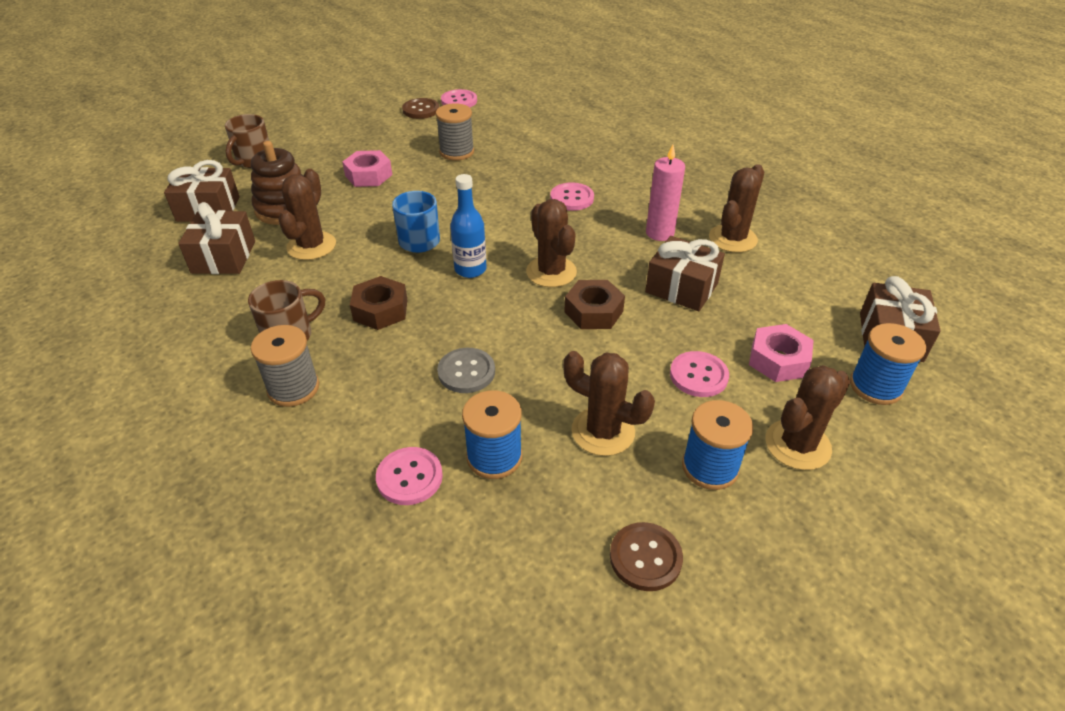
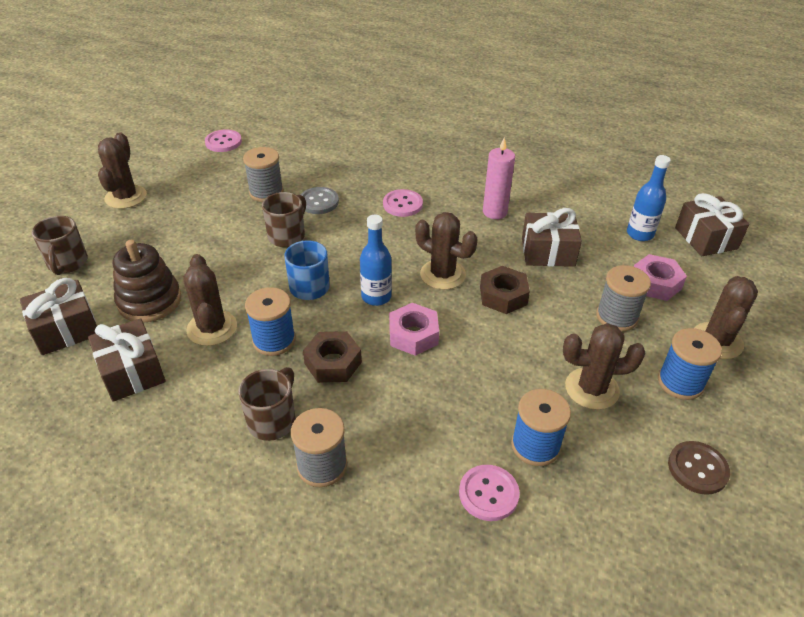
camera: 30 degrees left, 0 degrees up
pink nut [342,150,392,187] -> pink nut moved to [389,303,439,356]
brown button [402,98,439,119] -> none
grey button [437,348,495,393] -> grey button moved to [300,187,339,214]
pink button [670,351,729,397] -> grey spool [596,265,651,331]
brown cactus [709,164,764,253] -> brown cactus moved to [98,132,147,209]
blue spool [850,323,926,405] -> blue spool moved to [245,287,296,356]
none -> brown mug [262,192,306,247]
none -> blue bottle [627,155,671,241]

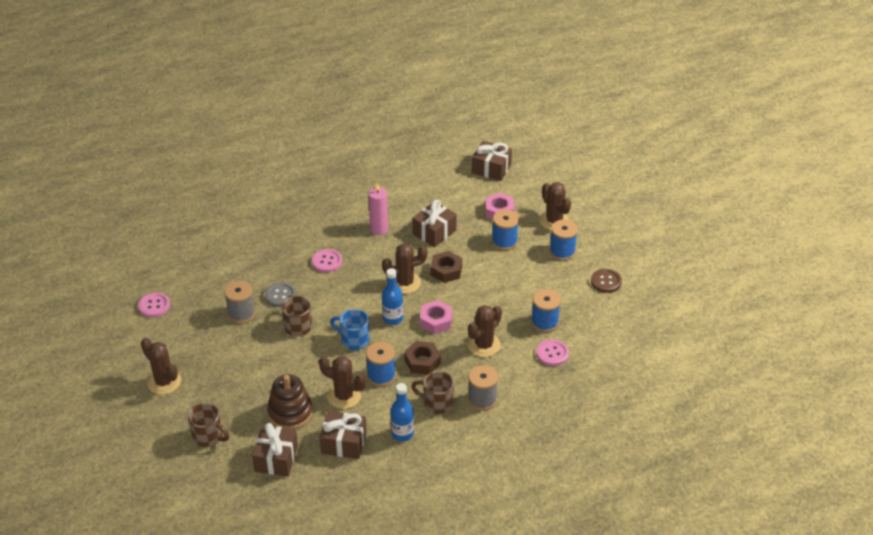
camera: 50 degrees left, 0 degrees up
brown mug [239,367,295,441] -> brown mug turned 45 degrees counterclockwise [411,371,454,414]
brown cactus [563,323,646,410] -> brown cactus moved to [468,305,502,357]
grey spool [596,265,651,331] -> blue spool [492,210,519,250]
blue bottle [627,155,671,241] -> blue bottle moved to [391,383,414,441]

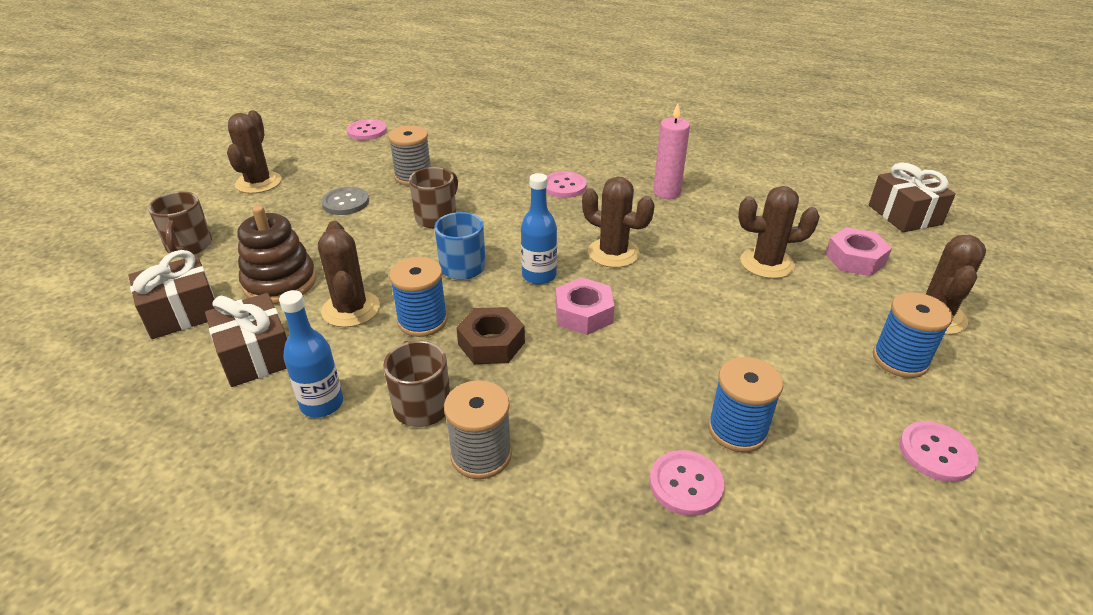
camera: 50 degrees right, 5 degrees down
grey button [265,282,296,307] -> grey button moved to [321,187,369,215]
brown gift [412,200,457,247] -> none
brown nut [430,251,462,283] -> none
brown cactus [468,305,502,357] -> brown cactus moved to [738,186,820,279]
blue spool [492,210,519,250] -> none
brown button [591,269,622,293] -> pink button [899,421,979,482]

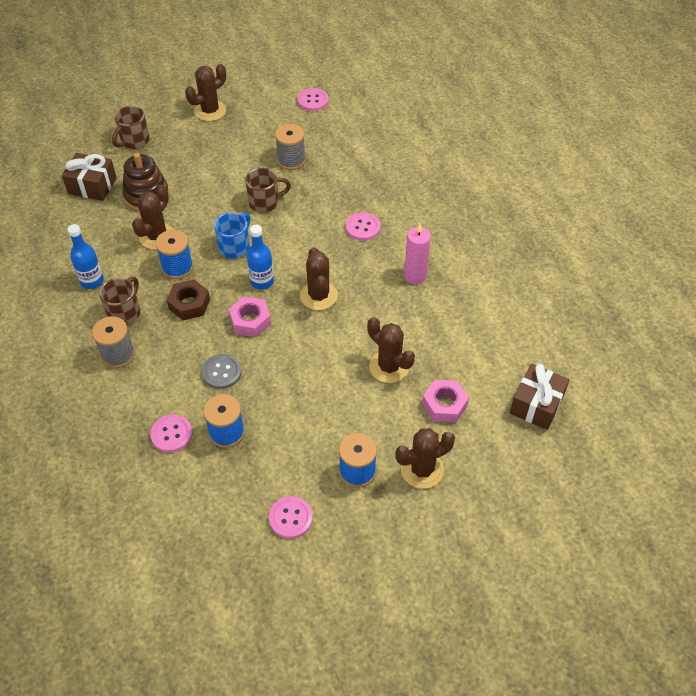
camera: 45 degrees right, 15 degrees up
brown gift [205,293,287,387] -> none
grey button [321,187,369,215] -> grey button moved to [202,354,242,389]

